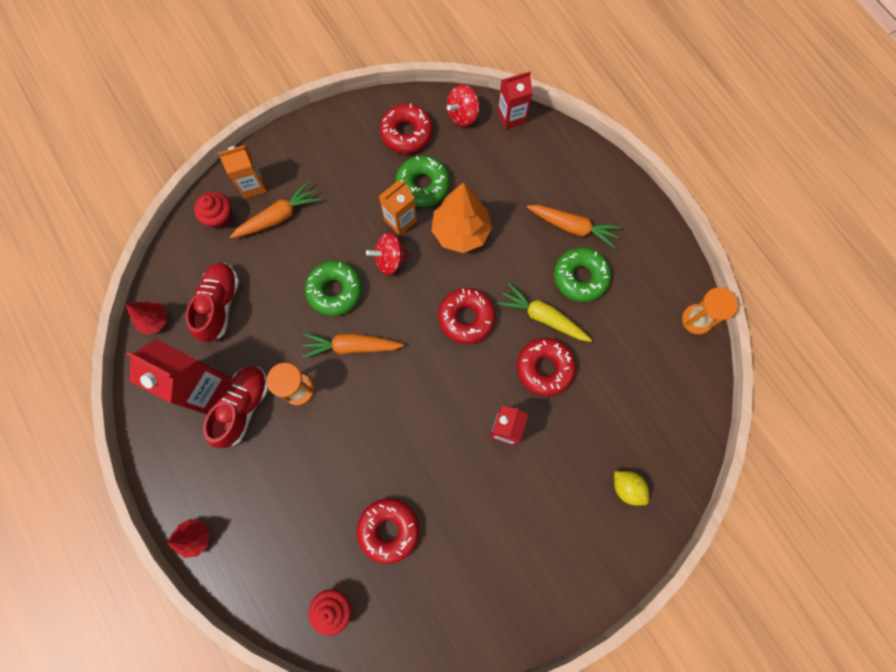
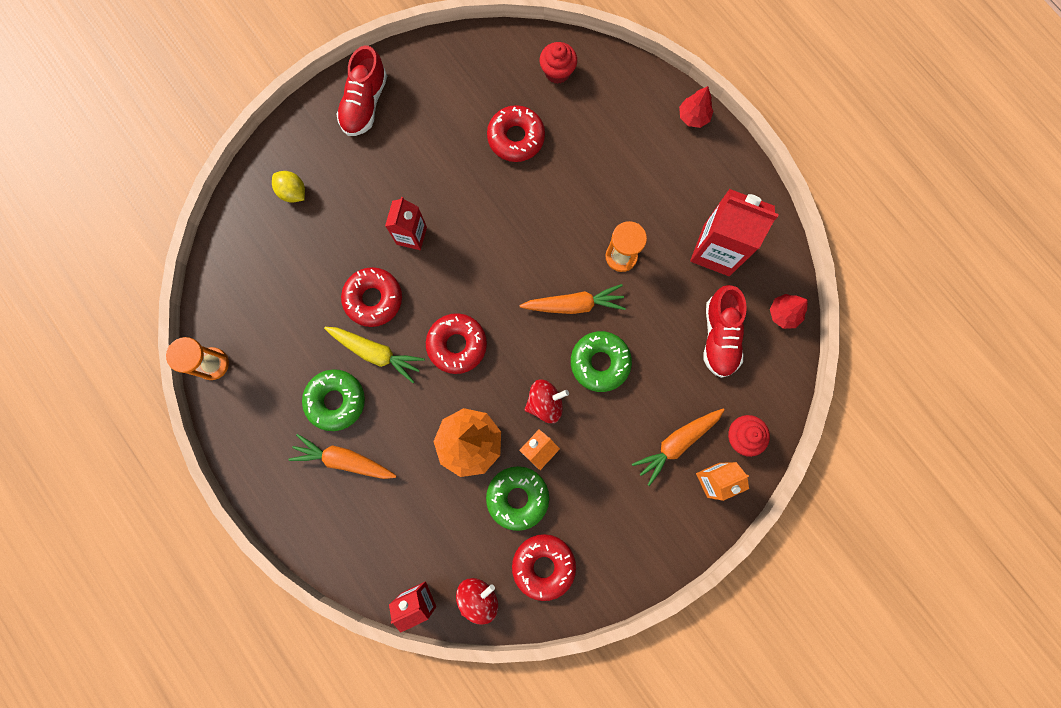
camera: 175 degrees right, 5 degrees up
red shoe [203,366,269,448] -> red shoe moved to [336,46,387,136]

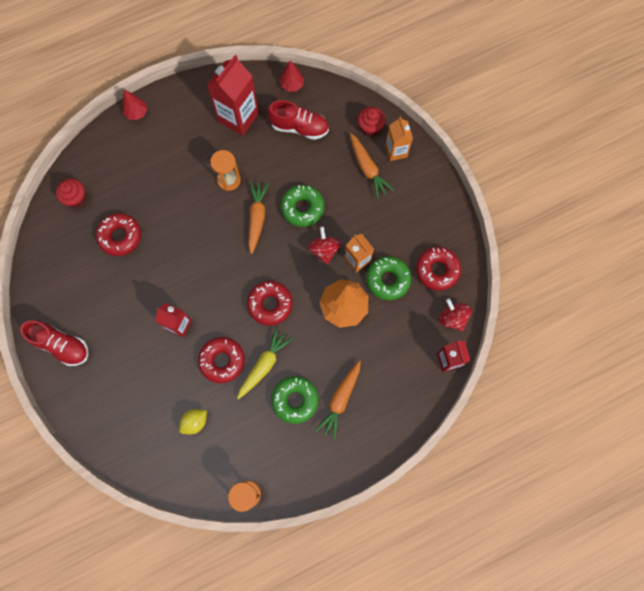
camera: 80 degrees left, 5 degrees down
yellow lemon [272,171,305,203] -> yellow lemon moved to [179,409,207,435]

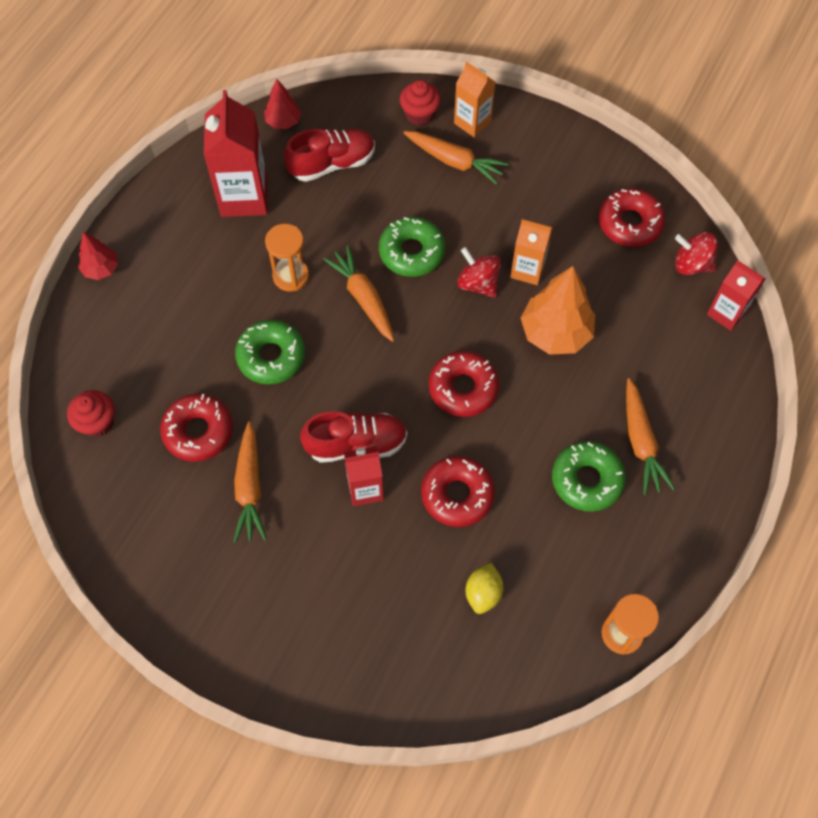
camera: 35 degrees left, 10 degrees down
red shoe [20,320,89,366] -> red shoe moved to [300,411,407,463]
yellow carrot [237,327,293,399] -> none
green donut [366,256,411,300] -> green donut moved to [235,320,305,385]
none -> orange carrot [234,422,267,543]

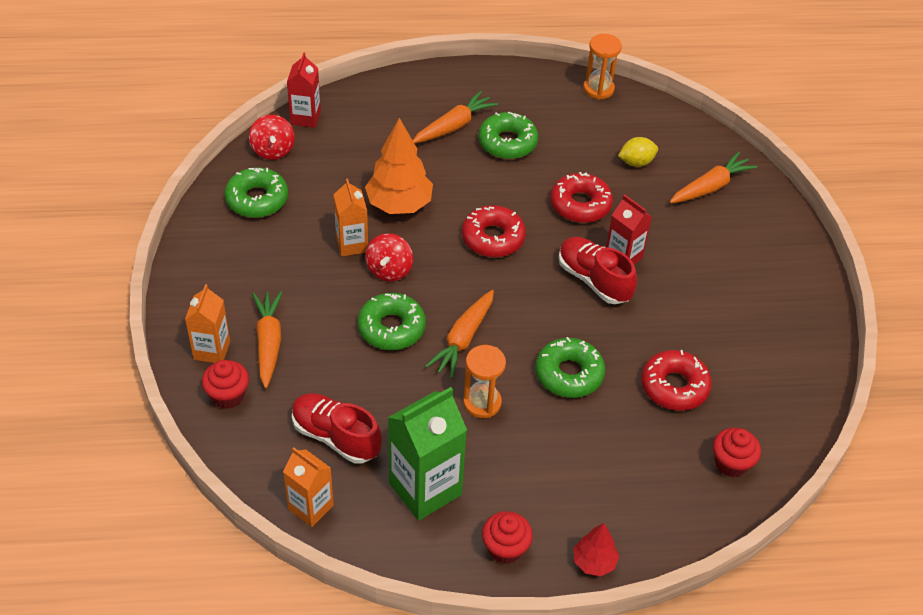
camera: 125 degrees left, 15 degrees down
red carton [204,90,267,217] -> green carton [388,387,467,520]
orange carrot [234,422,267,543] -> orange carrot moved to [670,152,757,203]
red tree [264,79,301,129] -> orange carton [283,447,334,527]
red donut [599,188,665,247] -> green donut [224,167,288,218]
none -> red cupcake [482,511,533,564]

